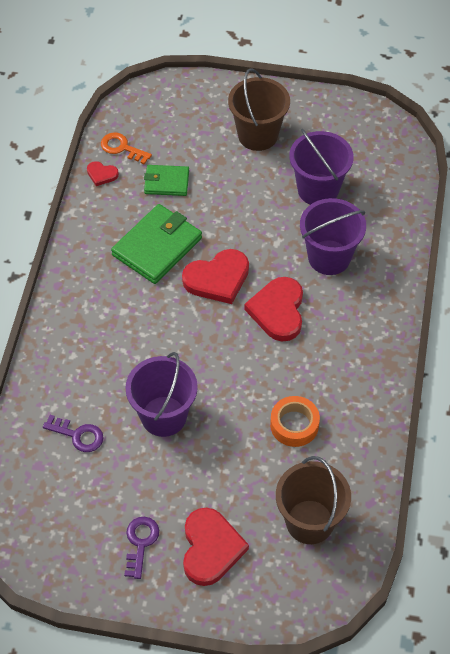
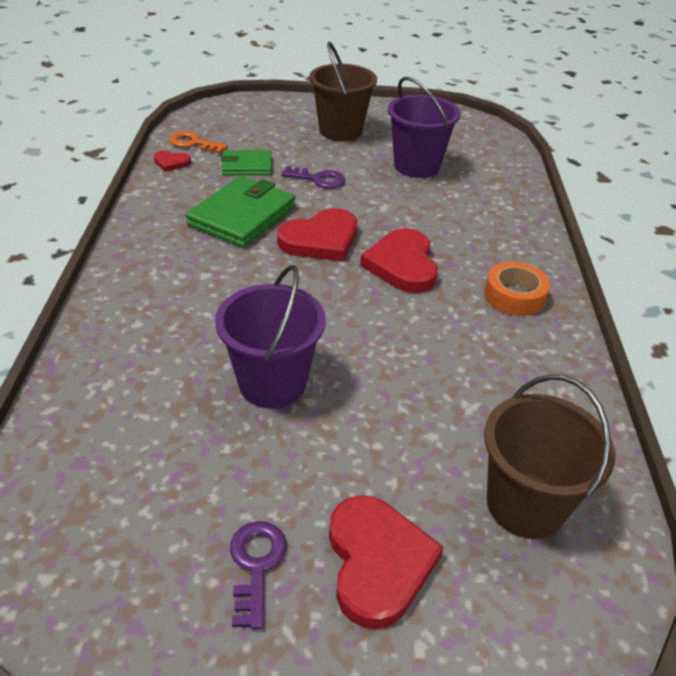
camera: 10 degrees left, 15 degrees down
purple key [43,415,104,452] -> purple key moved to [281,166,345,189]
orange tape [270,396,320,447] -> orange tape moved to [484,262,550,316]
purple bucket [300,198,366,275] -> none

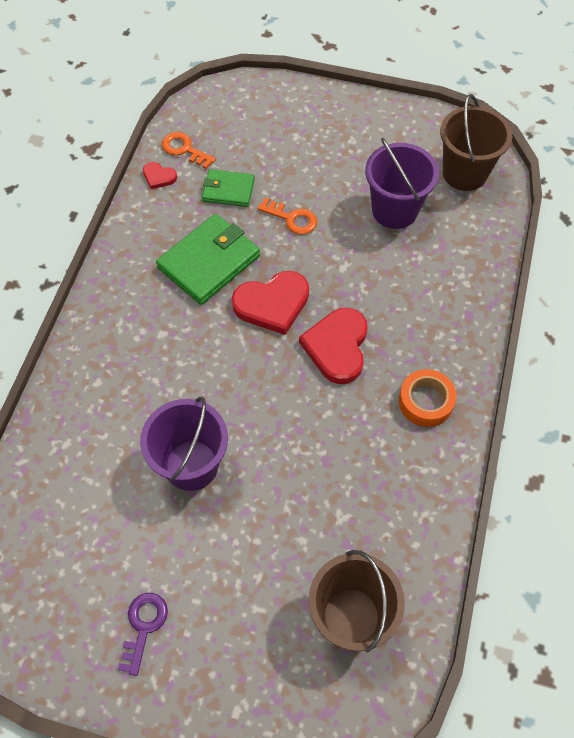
camera: 15 degrees right, 20 degrees up
purple key [281,166,345,189] -> orange key [257,197,317,235]
brown bucket [309,41,377,141] -> brown bucket moved to [440,94,512,191]
red heart [329,495,444,629] -> none

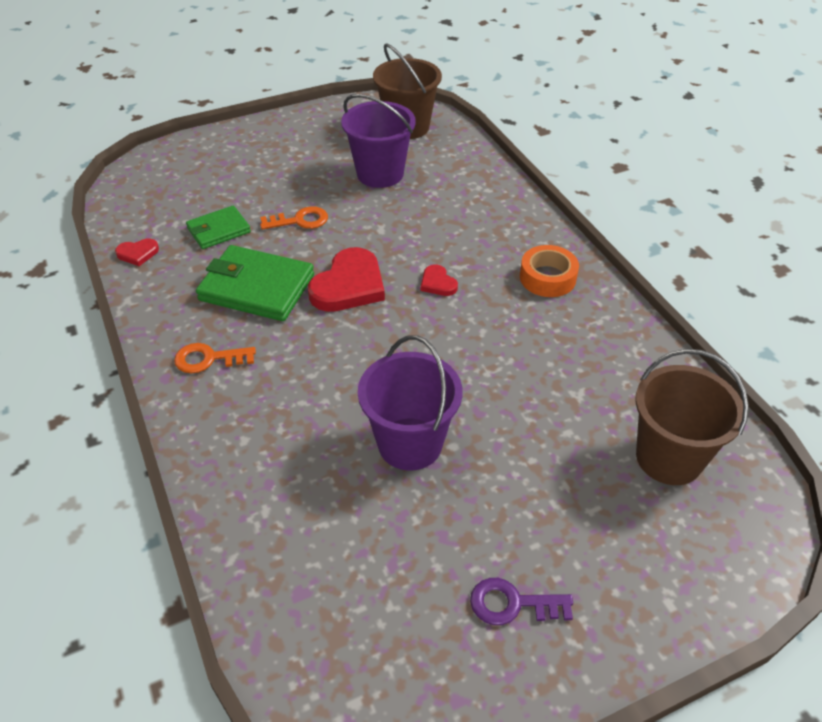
camera: 40 degrees left, 15 degrees down
purple key [118,593,168,676] -> purple key turned 60 degrees counterclockwise [470,578,573,625]
green wallet [156,214,260,305] -> green wallet turned 75 degrees counterclockwise [196,245,314,321]
orange key [162,132,216,169] -> orange key moved to [174,343,256,374]
red heart [299,308,368,384] -> red heart [421,264,458,296], size x0.49

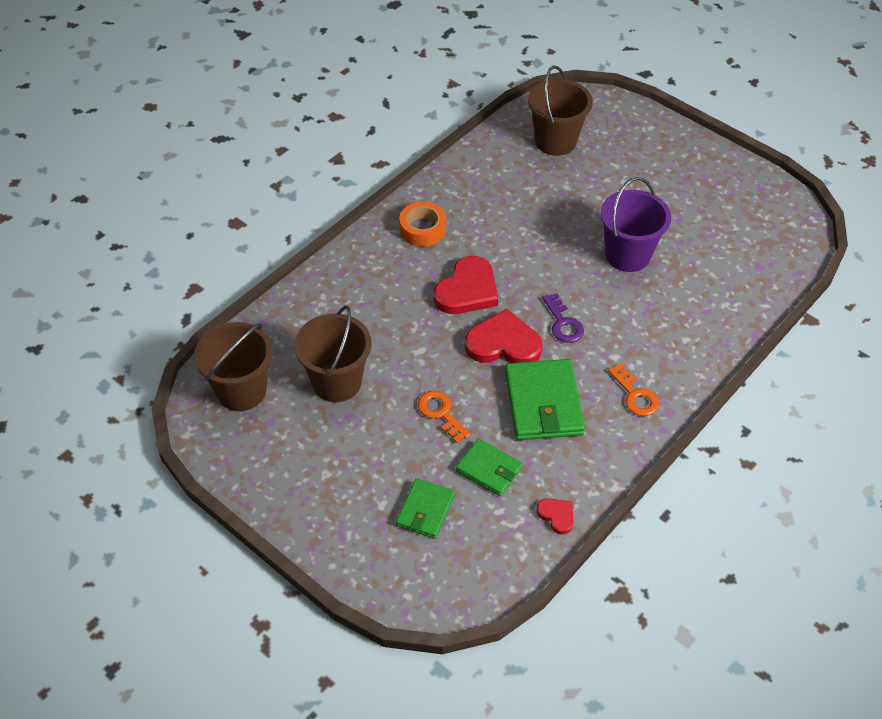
camera: 115 degrees left, 5 degrees up
purple bucket [341,94,415,188] -> brown bucket [294,306,372,402]
red heart [421,264,458,296] -> red heart [434,256,498,314], size x2.02
purple key [470,578,573,625] -> purple key moved to [542,293,584,343]
none -> green wallet [396,478,455,539]

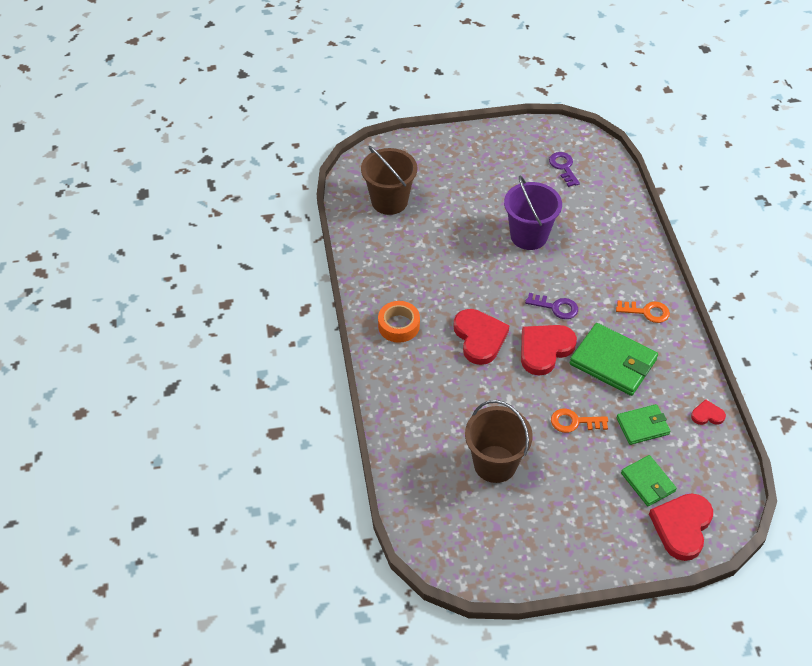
camera: 50 degrees left, 0 degrees up
brown bucket [194,322,272,411] -> none
none -> purple key [549,152,580,187]
none -> red heart [649,493,713,561]

